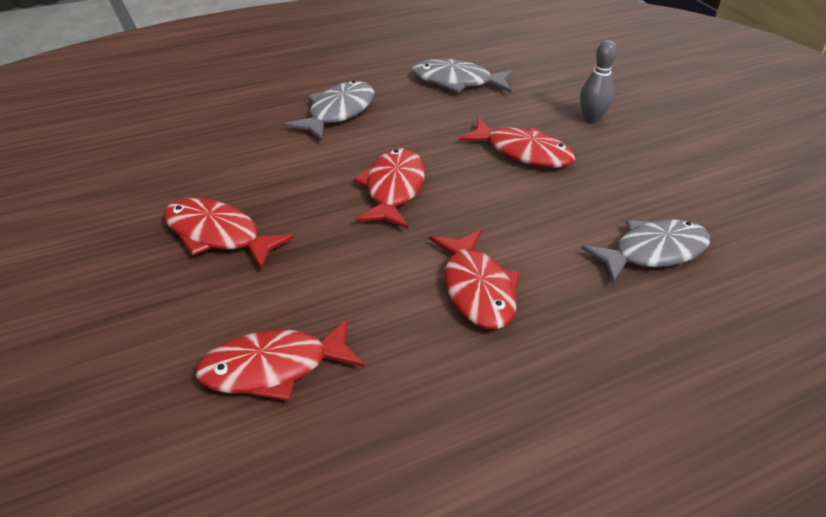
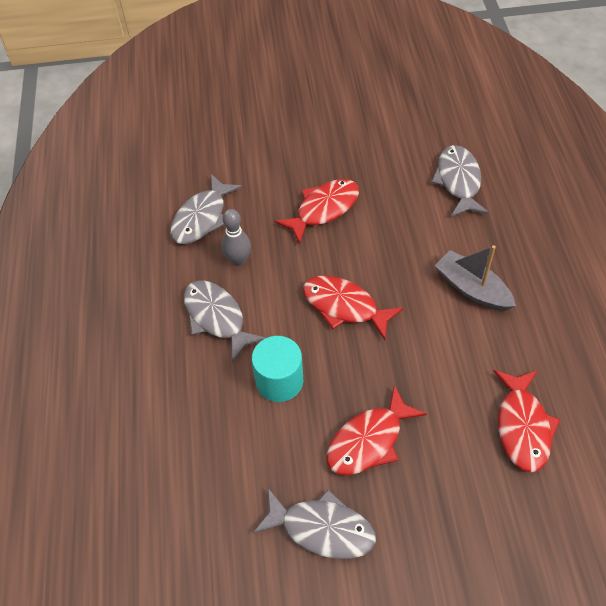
camera: 65 degrees left, 15 degrees up
red fish [429,230,520,330] -> grey boat [435,245,516,311]
grey bowling pin [580,40,617,124] -> grey bowling pin moved to [222,209,251,266]
none -> turquoise cylinder [252,336,303,402]
none -> grey fish [253,488,376,559]

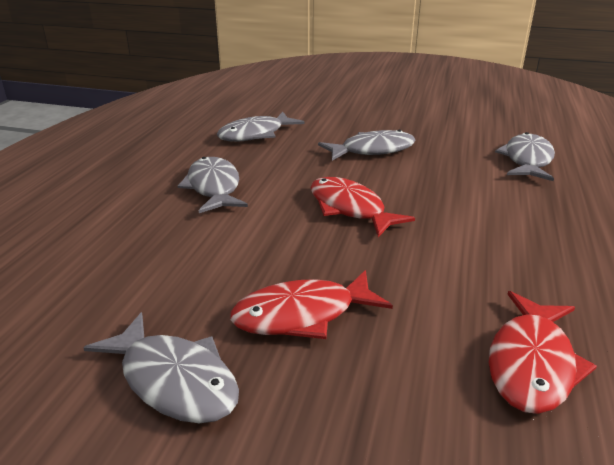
camera: 20 degrees right, 25 degrees down
grey bowling pin [222,209,251,266] -> none
turquoise cylinder [252,336,303,402] -> none
red fish [274,179,359,244] -> grey fish [318,129,415,161]
grey boat [435,245,516,311] -> none

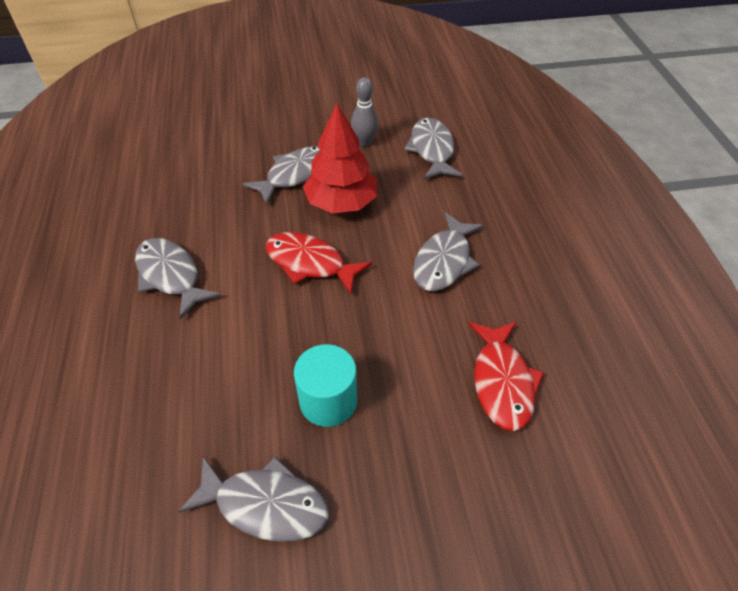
camera: 25 degrees left, 20 degrees up
grey fish [217,112,305,142] -> grey fish moved to [413,212,484,291]
red fish [230,270,393,339] -> turquoise cylinder [294,344,357,427]
none -> red tree [303,103,377,213]
none -> grey bowling pin [351,77,378,146]

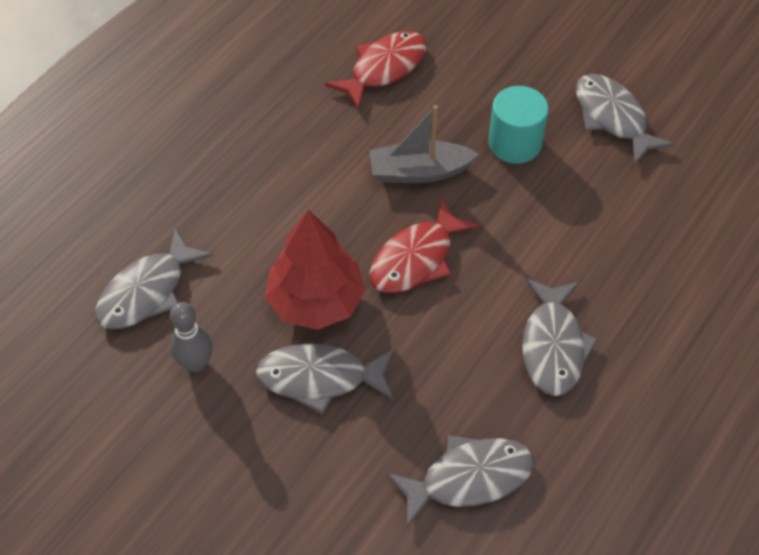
camera: 135 degrees left, 5 degrees up
red fish [265,232,372,294] -> red fish turned 60 degrees clockwise [369,199,480,293]
grey fish [413,212,484,291] -> grey fish moved to [387,435,534,527]
none -> grey boat [370,105,479,183]

